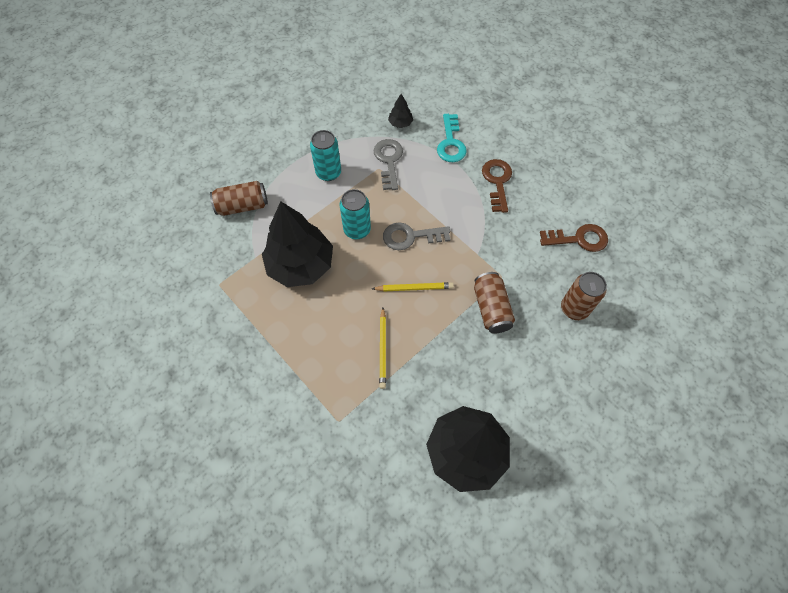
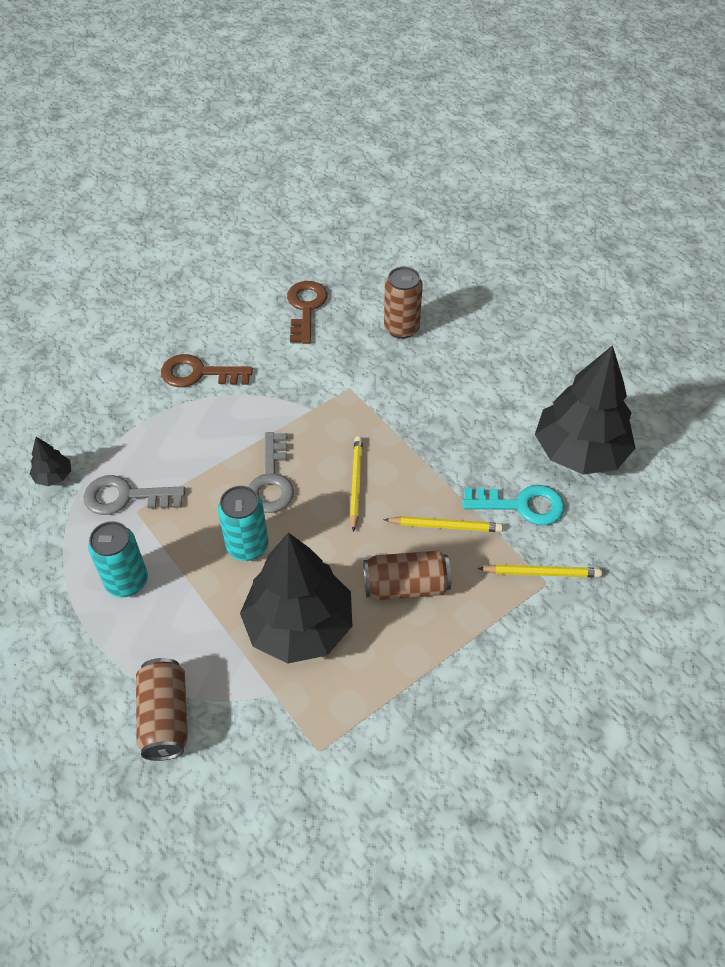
camera: 85 degrees left, 10 degrees down
turquoise key [437,114,467,162] -> turquoise key moved to [462,485,565,525]
brown can [474,272,515,334] -> brown can moved to [363,550,451,600]
none -> yellow pencil [478,564,602,577]

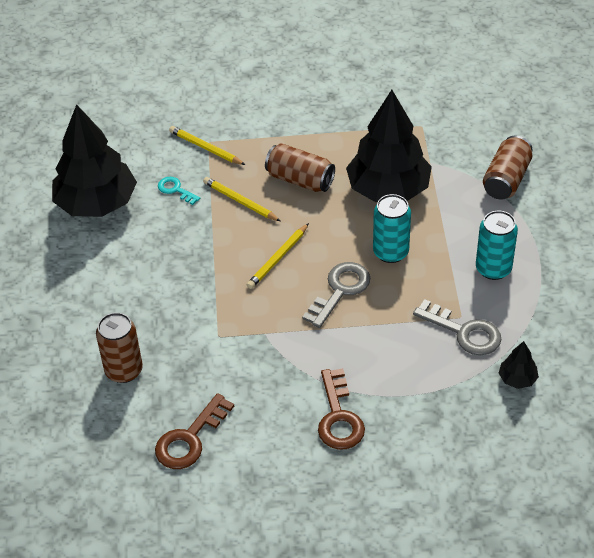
camera: 145 degrees left, 5 degrees down
brown key [161,354,253,387] -> brown key turned 45 degrees clockwise [318,368,365,450]
turquoise key [462,485,565,525] -> turquoise key [158,177,200,205], size x0.58

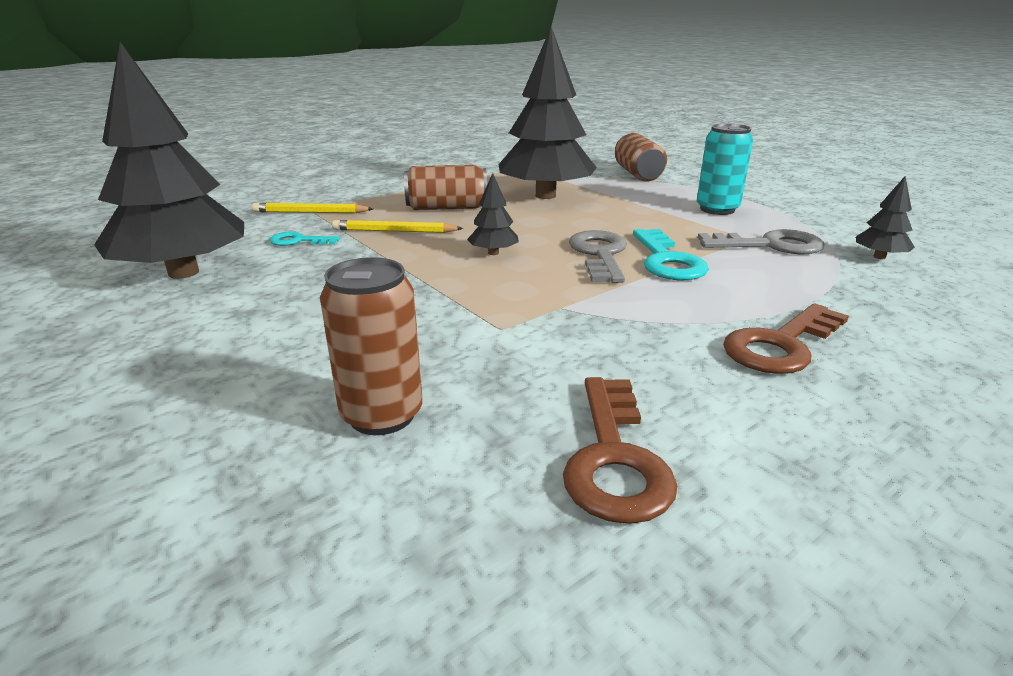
camera: 35 degrees left, 20 degrees down
yellow pencil [247,223,309,289] -> black tree [467,173,519,255]
brown key [318,368,365,450] -> brown key turned 90 degrees clockwise [723,304,849,374]
turquoise can [373,194,411,263] -> none
none -> turquoise key [633,229,709,280]

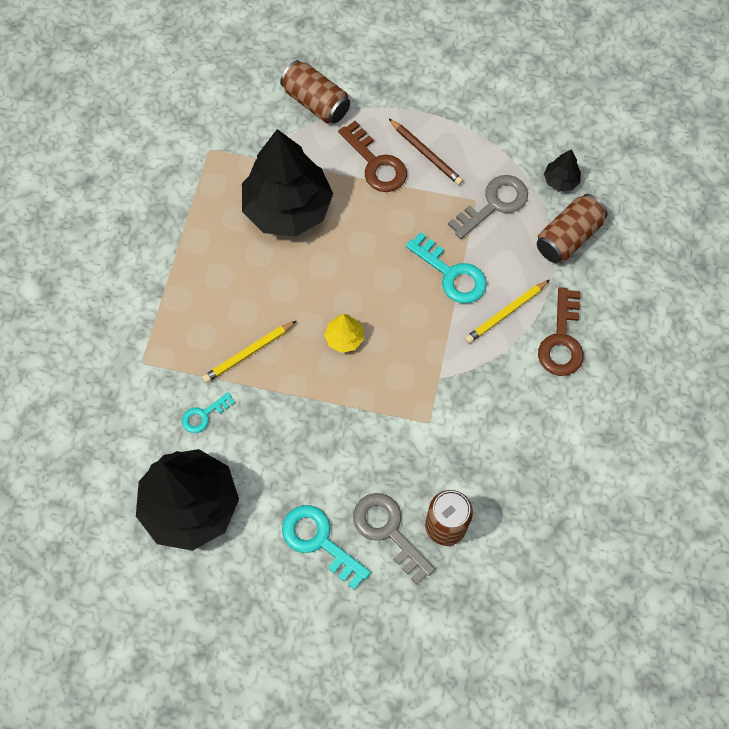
camera: 40 degrees left, 40 degrees up
yellow pencil [252,203,373,213] -> yellow pencil moved to [465,280,550,343]
brown can [404,165,487,210] -> brown can moved to [537,194,608,263]
black tree [467,173,519,255] -> yellow tree [324,314,364,353]
brown key [563,377,677,524] -> brown key moved to [338,121,407,192]
grey key [569,230,627,283] -> grey key moved to [353,493,435,584]
turquoise can [697,123,753,215] -> brown pencil [389,119,463,185]
none -> turquoise key [282,505,371,590]

